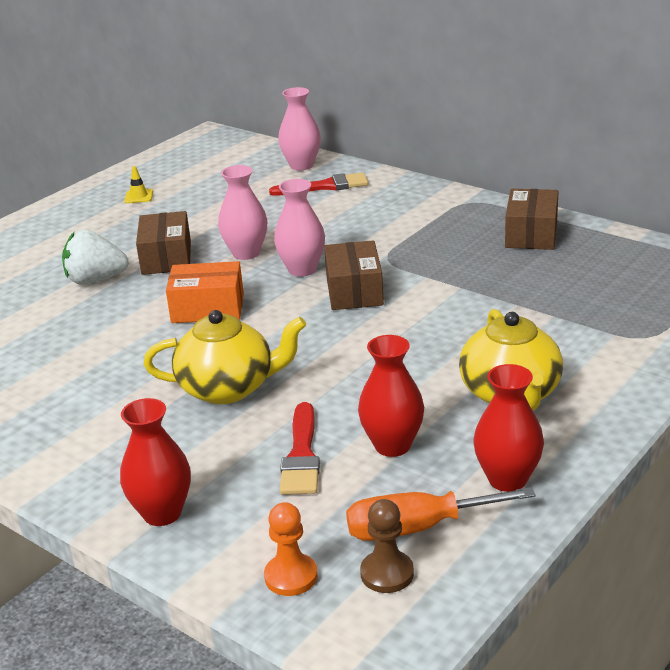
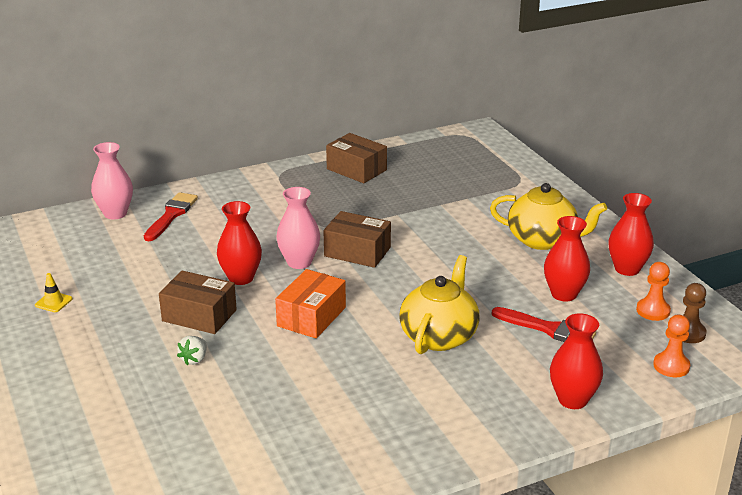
camera: 65 degrees left, 0 degrees up
white strawberry [62,230,129,285] -> white strawberry [177,336,207,365], size x0.54
pink vase [218,165,267,260] -> red vase [217,201,262,285]
orange screwdriver [346,487,536,541] -> orange pawn [636,262,671,321]

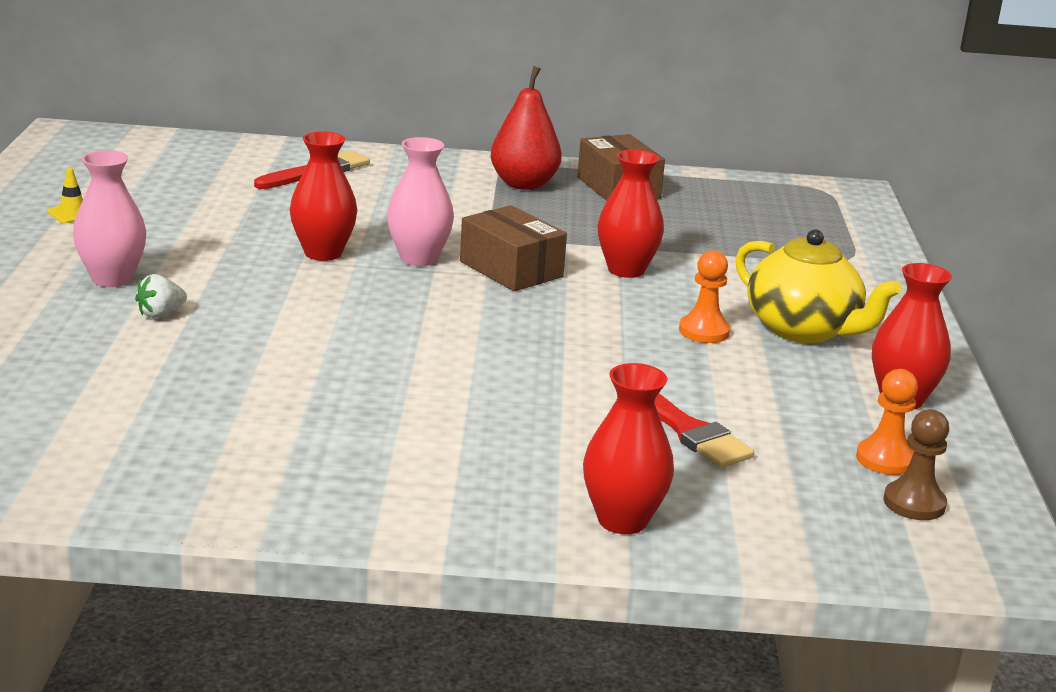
camera: 25 degrees right, 5 degrees down
pink vase [91,142,133,219] -> pink vase moved to [73,150,146,287]
brown box [159,270,237,334] -> none
orange box [275,269,346,338] -> none
yellow teapot [399,255,480,354] -> none
red vase [544,216,590,302] -> red vase moved to [597,150,664,278]
orange pawn [653,315,690,377] -> orange pawn moved to [679,250,730,343]
none -> red pear [491,66,562,190]

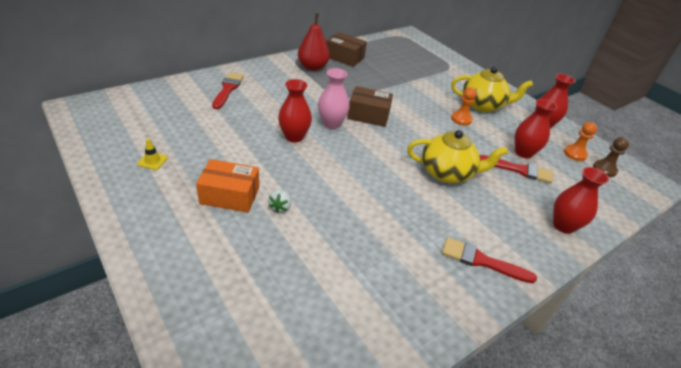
camera: 40 degrees left, 15 degrees up
pink vase [73,150,146,287] -> orange box [196,159,259,213]
red vase [597,150,664,278] -> red vase moved to [515,99,557,158]
none -> yellow teapot [407,130,508,183]
none -> red brush [442,237,537,283]

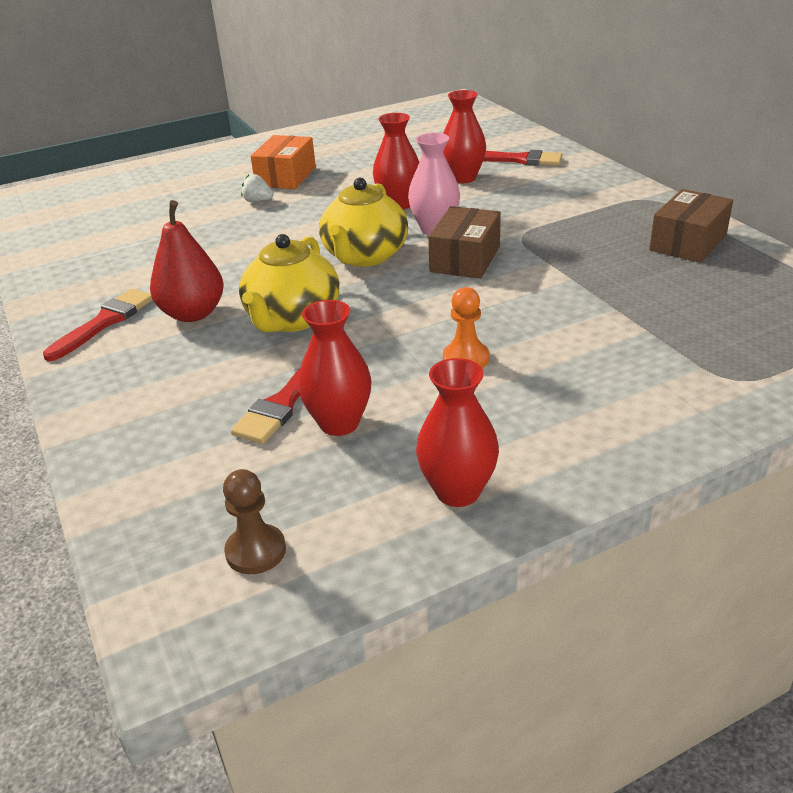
camera: 105 degrees right, 5 degrees down
yellow traffic cone [137,139,168,170] -> none
red pear [298,13,330,71] -> red pear moved to [150,200,224,322]
yellow teapot [451,67,533,112] -> yellow teapot moved to [319,178,408,267]
red vase [553,167,609,234] -> red vase moved to [443,90,486,183]
orange pawn [564,122,597,161] -> none

